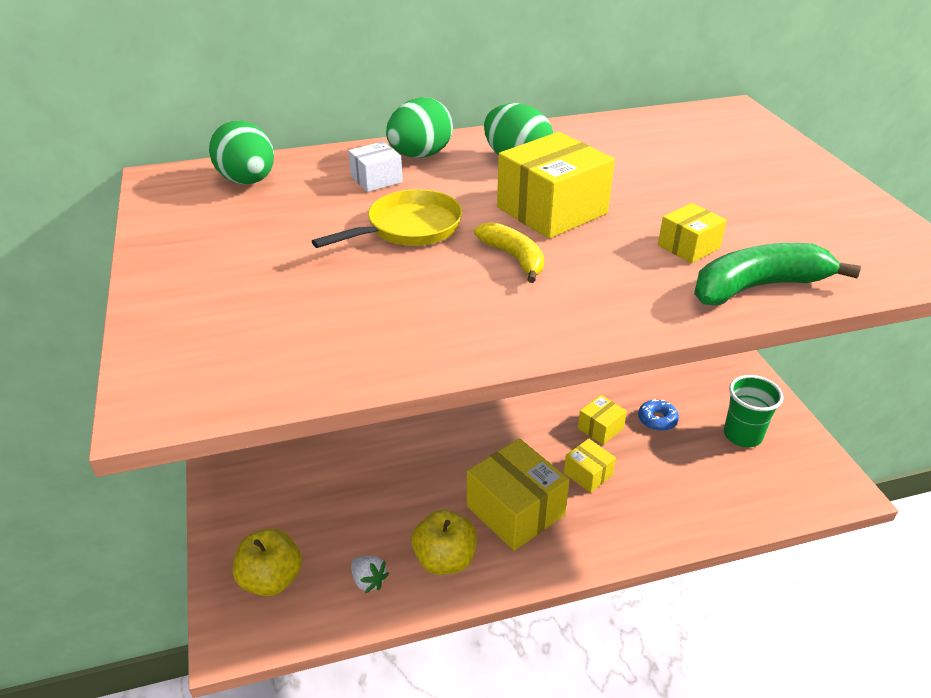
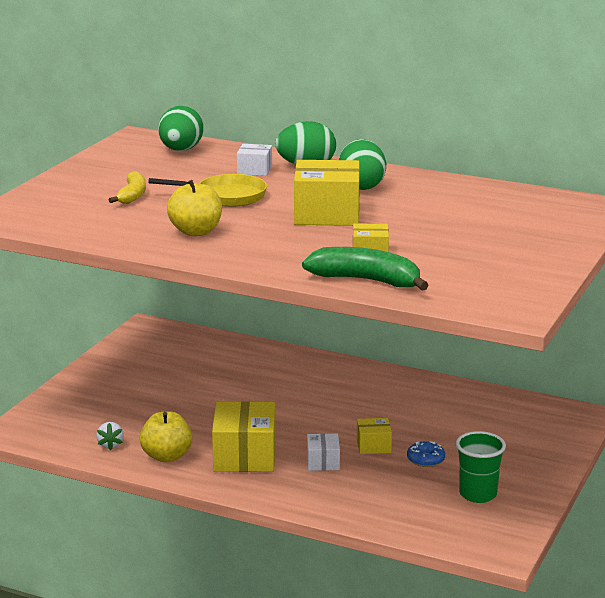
camera: 40 degrees right, 15 degrees down
yellow apple [233,529,302,596] -> yellow apple moved to [167,180,222,236]
yellow banana [474,222,544,283] -> yellow banana moved to [109,171,146,204]
yellow box [564,439,616,493] -> white box [307,434,340,471]

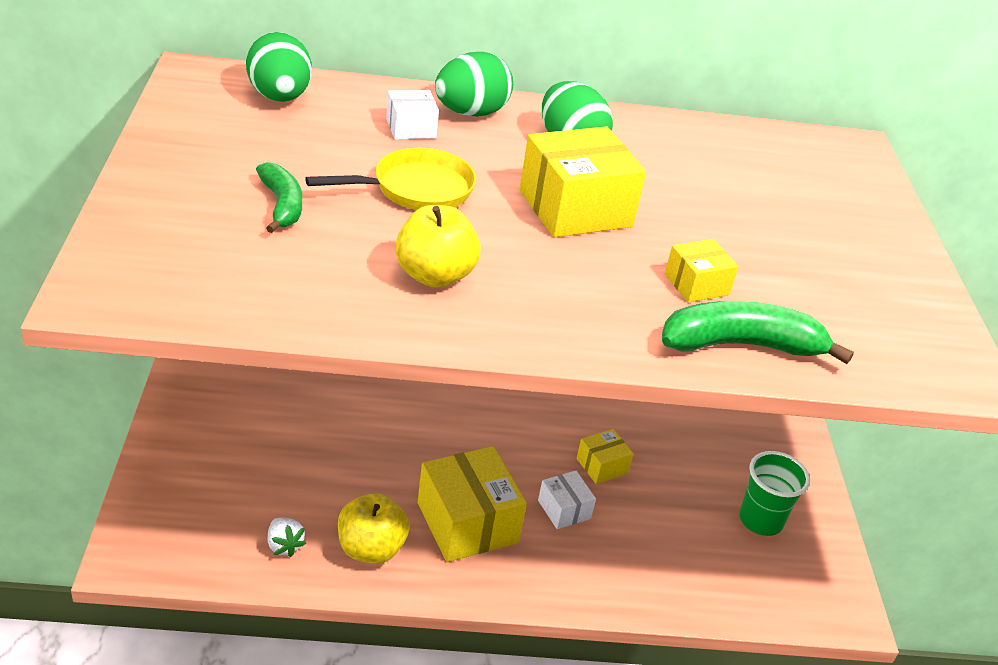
camera: 30 degrees left, 15 degrees up
yellow banana [109,171,146,204] -> green banana [256,162,302,233]
blue donut [407,441,445,467] -> none

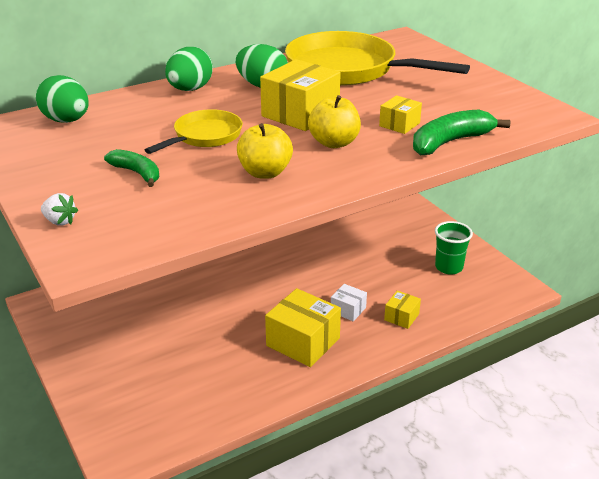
camera: 25 degrees left, 5 degrees down
white strawberry [267,517,306,557] -> white strawberry moved to [41,193,78,226]
yellow apple [338,493,409,564] -> yellow apple moved to [308,95,361,148]
white box [386,90,439,140] -> none
yellow box [576,429,634,484] -> yellow box moved to [384,291,421,329]
none -> yellow pan [285,31,470,86]

